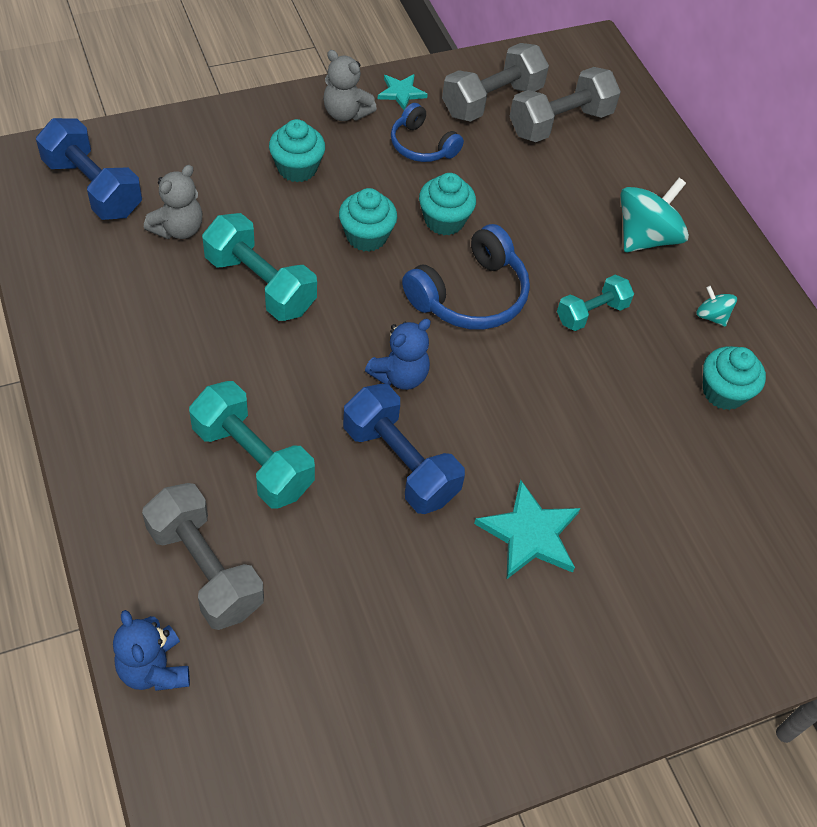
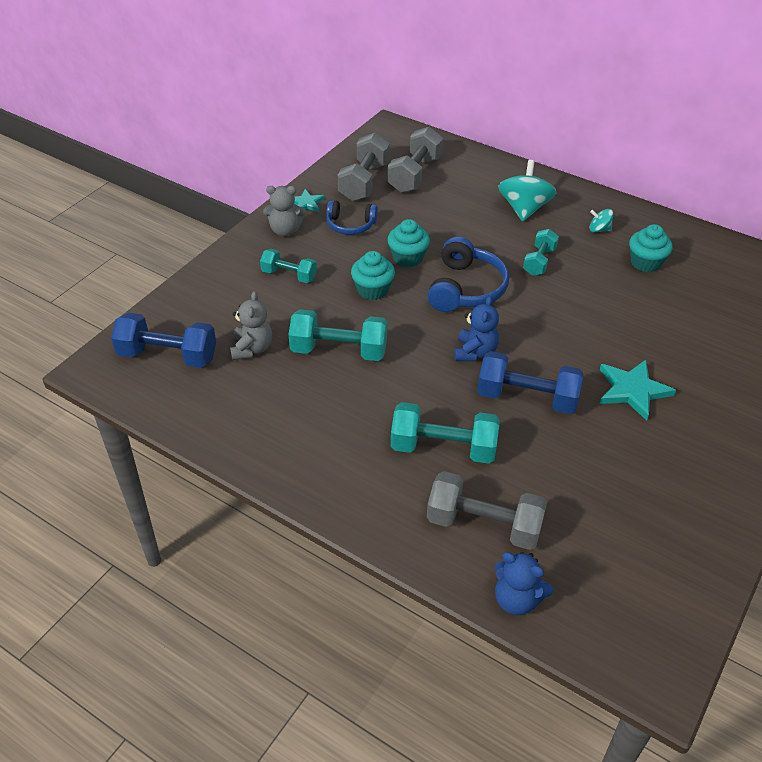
camera: 30 degrees left, 10 degrees down
turquoise cupcake [269,119,325,182] -> turquoise dumbbell [260,249,317,283]

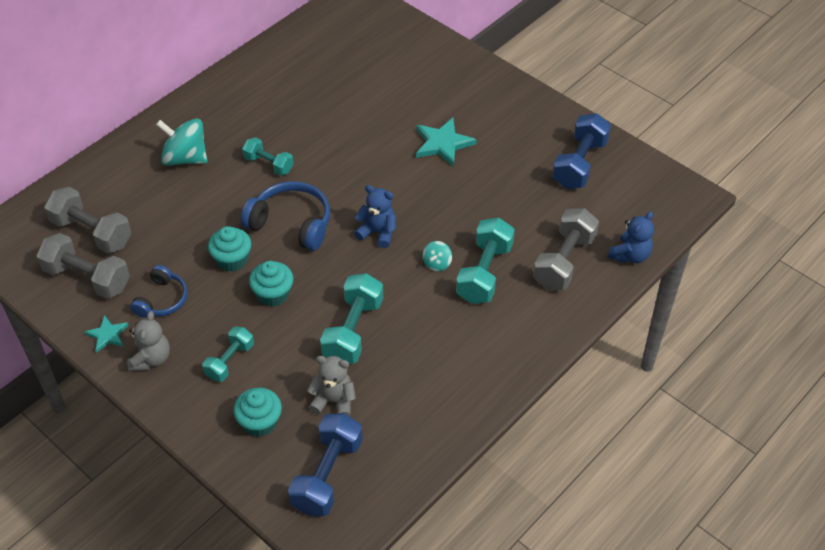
camera: 80 degrees left, 5 degrees up
blue dumbbell [477,351,583,414] -> blue dumbbell moved to [552,113,611,189]
turquoise spinning top [590,209,613,232] -> turquoise spinning top moved to [423,241,452,271]
turquoise cupcake [629,224,673,272] -> turquoise cupcake moved to [233,387,282,437]

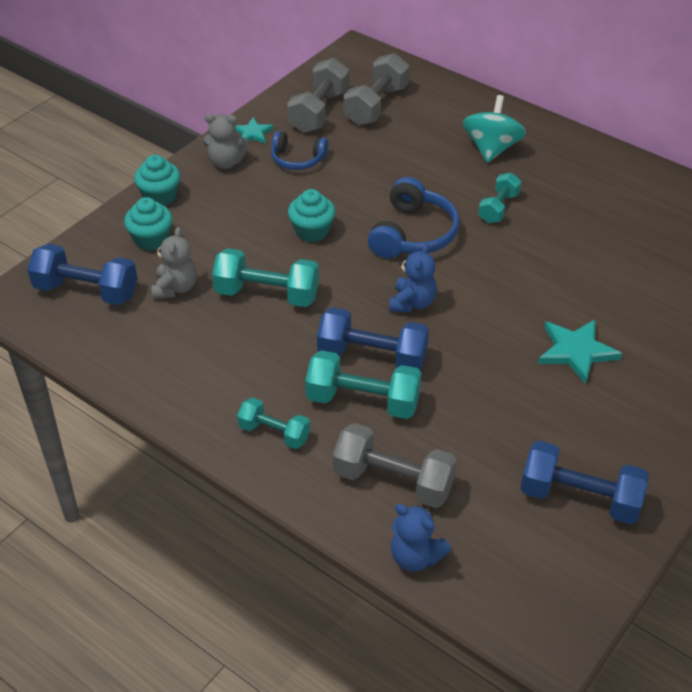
camera: 85 degrees right, 5 degrees down
turquoise dumbbell [202,327,254,382] -> turquoise dumbbell moved to [237,397,310,449]
turquoise cupcake [208,226,251,272] -> turquoise cupcake moved to [134,155,180,206]
turquoise spinning top [423,241,452,271] -> blue dumbbell [317,307,429,370]

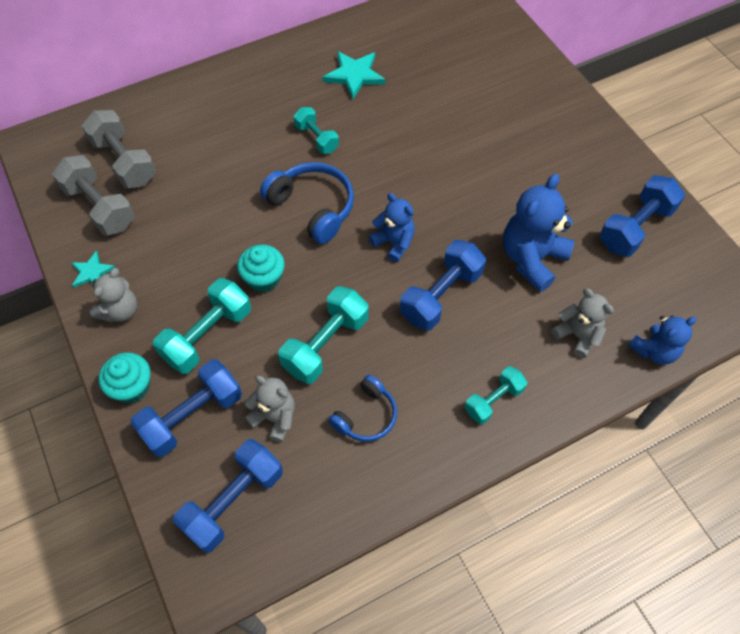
camera: 65 degrees left, 15 degrees up
turquoise cupcake [124,197,172,251] -> blue dumbbell [130,360,242,457]
blue headphones [271,131,328,170] -> blue headphones moved to [328,375,397,442]
turquoise dumbbell [305,350,422,419] -> turquoise dumbbell moved to [153,278,251,374]
grey dumbbell [333,423,457,508] -> grey teddy bear [551,288,614,358]
turquoise spinning top [463,95,526,163] -> none
turquoise star [538,320,622,384] -> turquoise star moved to [322,51,385,100]
none -> blue teddy bear [503,174,575,292]

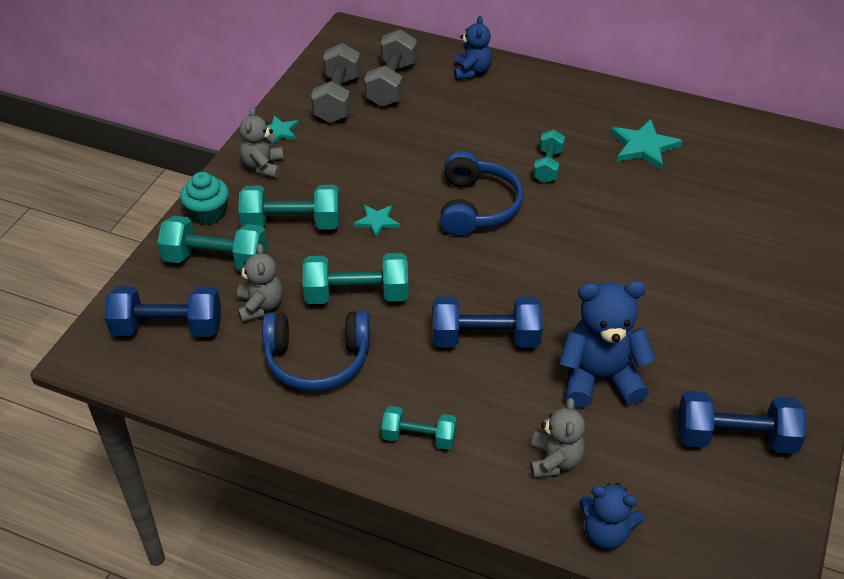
camera: 50 degrees right, 15 degrees down
grey teddy bear [90,268,137,323] -> grey teddy bear turned 105 degrees clockwise [239,107,284,178]
blue dumbbell [130,360,242,457] -> turquoise dumbbell [157,216,267,270]
turquoise cupcake [237,245,285,292] -> turquoise star [353,205,400,238]
blue headphones [328,375,397,442] -> blue headphones [262,311,370,392], size x1.58
blue teddy bear [369,193,415,262] -> blue teddy bear moved to [454,16,492,80]

